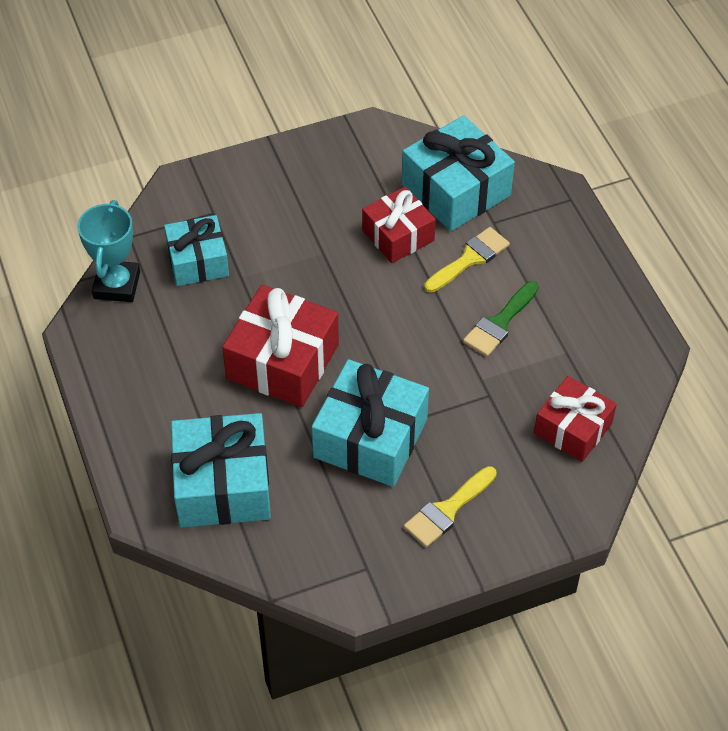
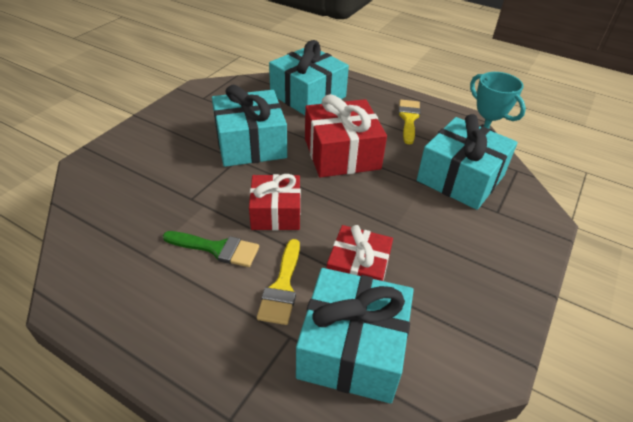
camera: 140 degrees right, 10 degrees down
turquoise gift [164,215,229,286] -> turquoise gift [417,114,518,210], size x1.53
yellow brush [404,466,497,547] -> yellow brush moved to [398,100,421,144]
green brush [463,281,539,356] -> green brush turned 105 degrees clockwise [163,231,259,267]
red gift [534,376,617,462] -> red gift moved to [249,174,301,230]

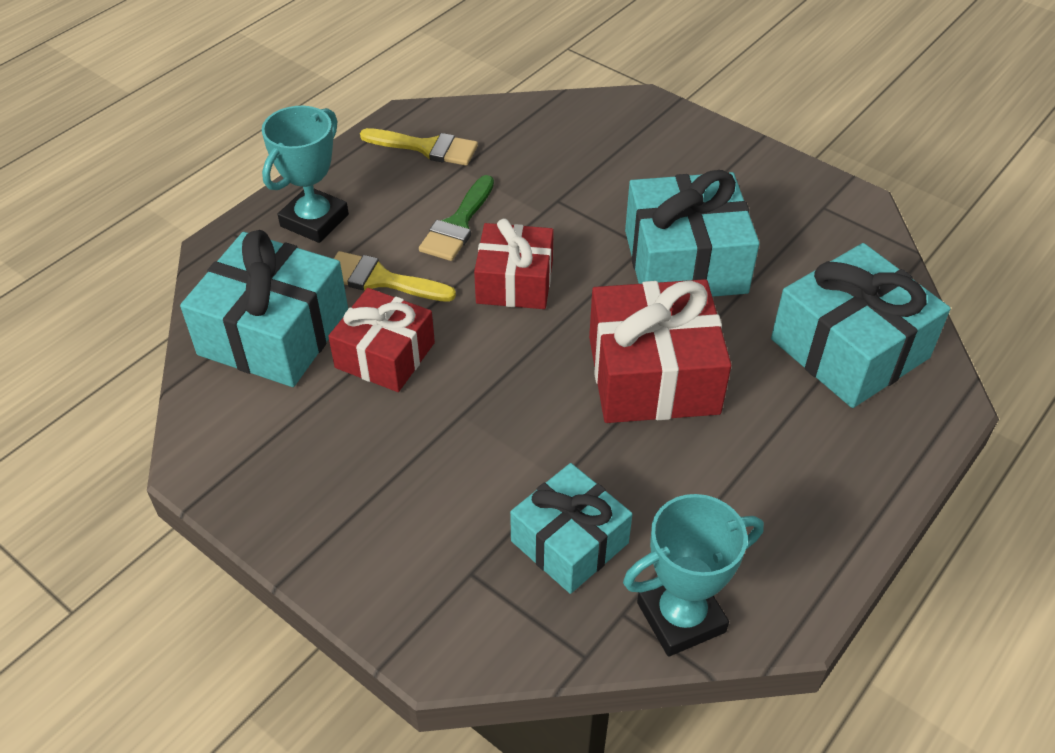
camera: 100 degrees right, 5 degrees up
yellow brush [398,100,421,144] -> yellow brush moved to [360,128,478,166]
turquoise gift [417,114,518,210] -> turquoise gift [510,463,632,594], size x0.65
none -> turquoise trophy [262,106,349,243]

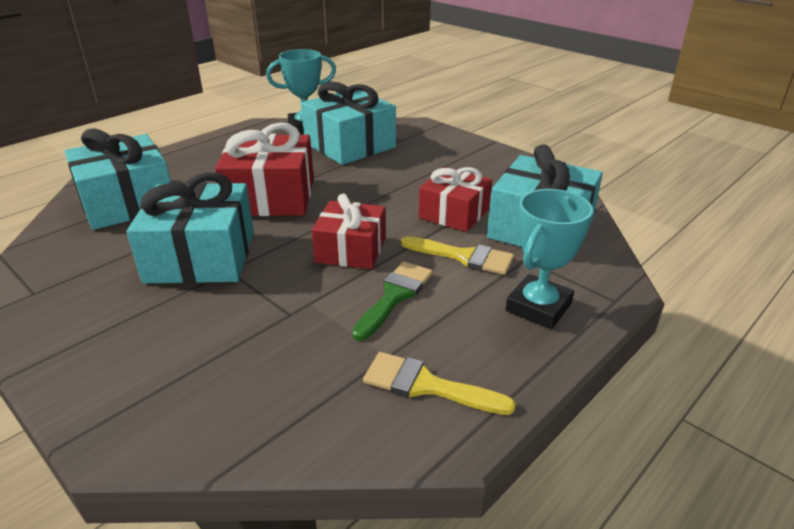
camera: 175 degrees left, 15 degrees down
turquoise gift [510,463,632,594] -> turquoise gift [301,82,396,165], size x1.53

